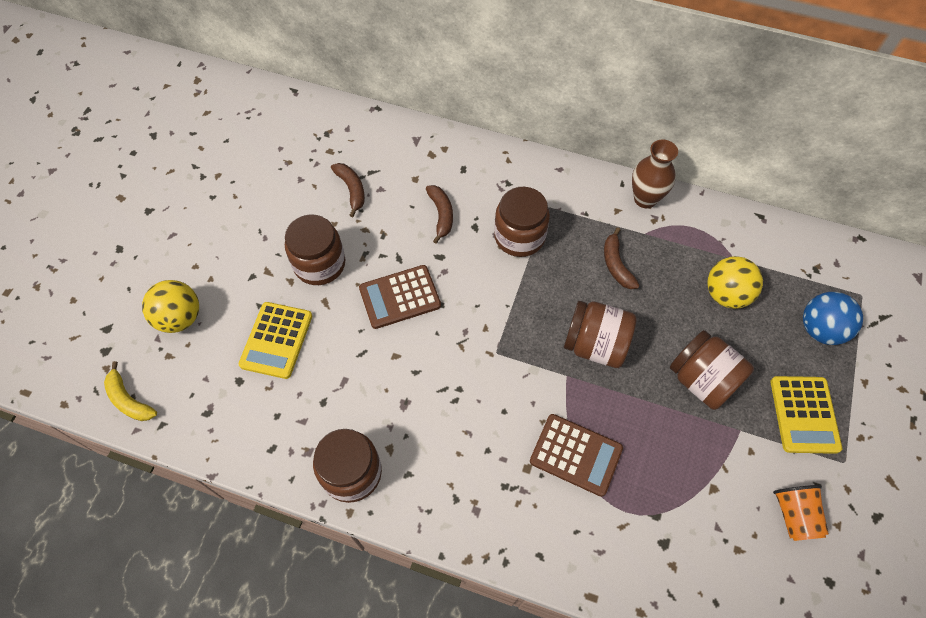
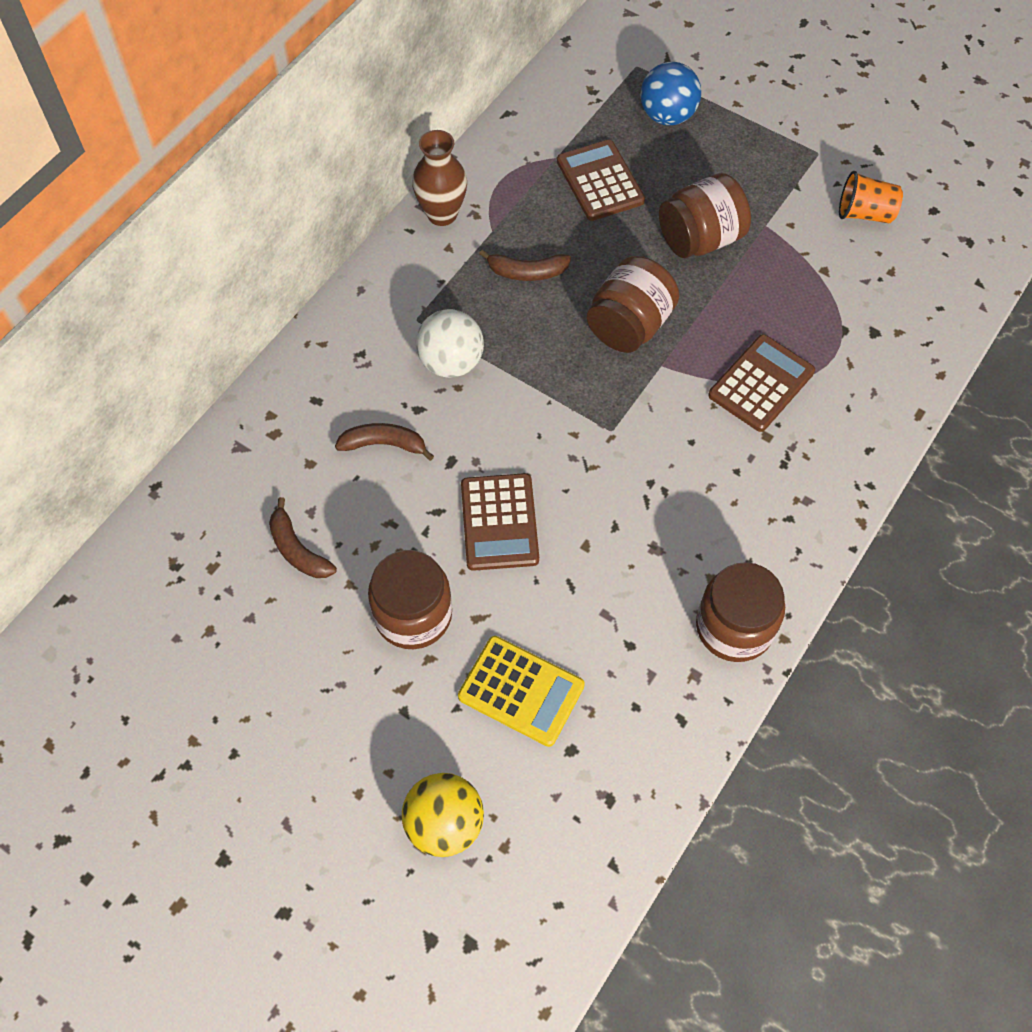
camera: 75 degrees left, 0 degrees up
yellow banana [104,361,157,421] -> none
brown banana [331,163,365,217] -> brown banana turned 120 degrees counterclockwise [269,497,337,578]
brown jar [494,187,550,257] -> white ball [416,309,484,378]
yellow ball [707,256,763,309] -> brown calculator [557,140,645,221]
yellow calculator [771,376,842,454] -> none

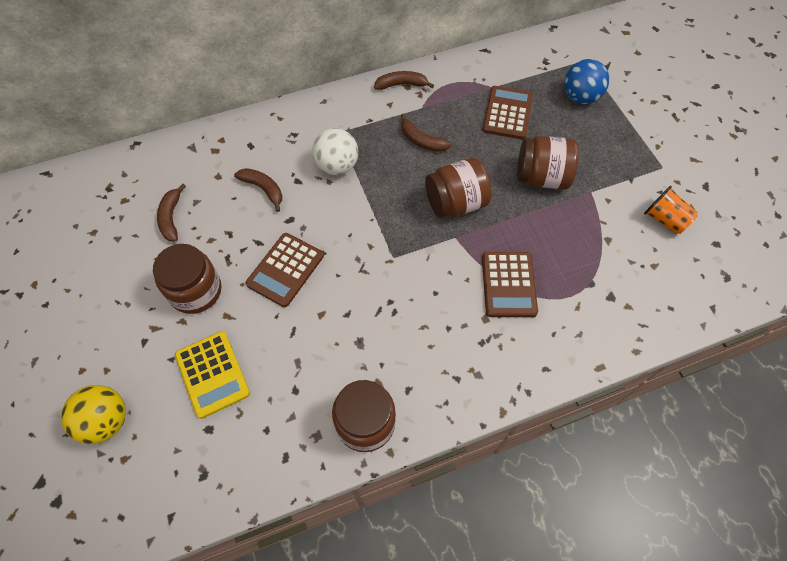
camera: 35 degrees right, 0 degrees up
brown vase [412,130,467,226] -> brown banana [374,71,434,90]
brown calculator [708,334,815,432] -> brown calculator turned 105 degrees clockwise [482,252,538,317]

